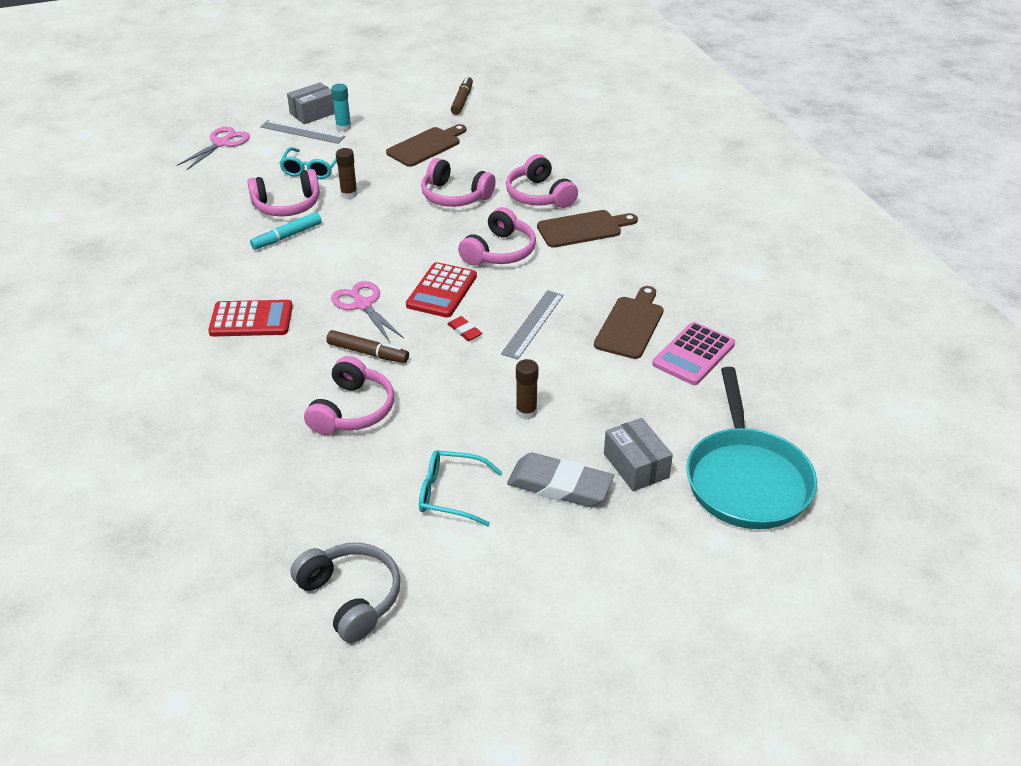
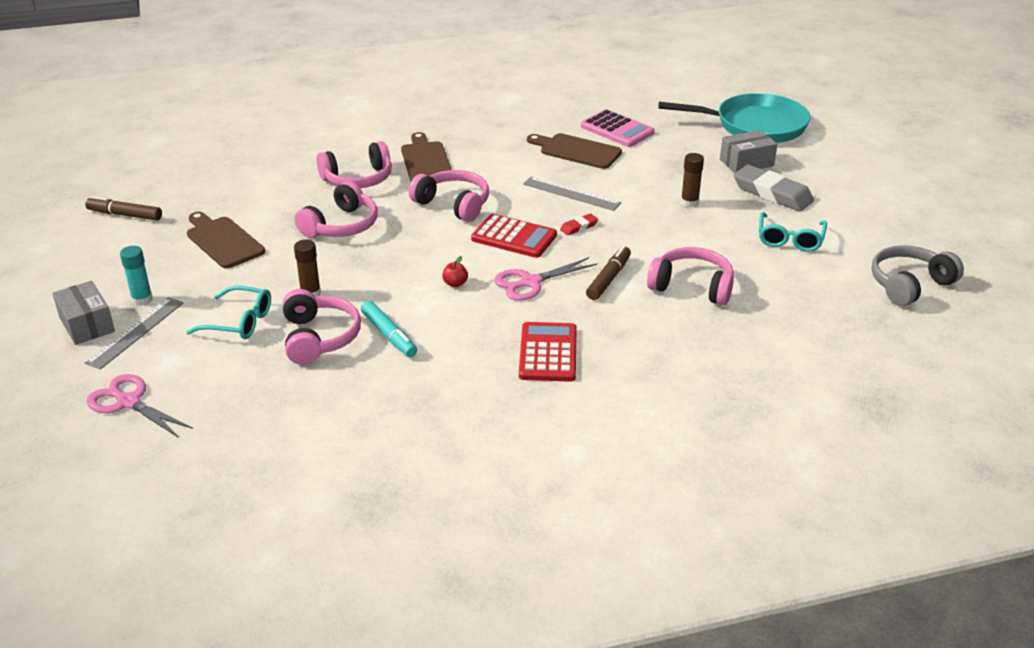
camera: 85 degrees left, 5 degrees down
grey eraser [507,453,614,507] -> grey eraser turned 75 degrees counterclockwise [734,165,814,211]
none -> red apple [442,256,468,287]

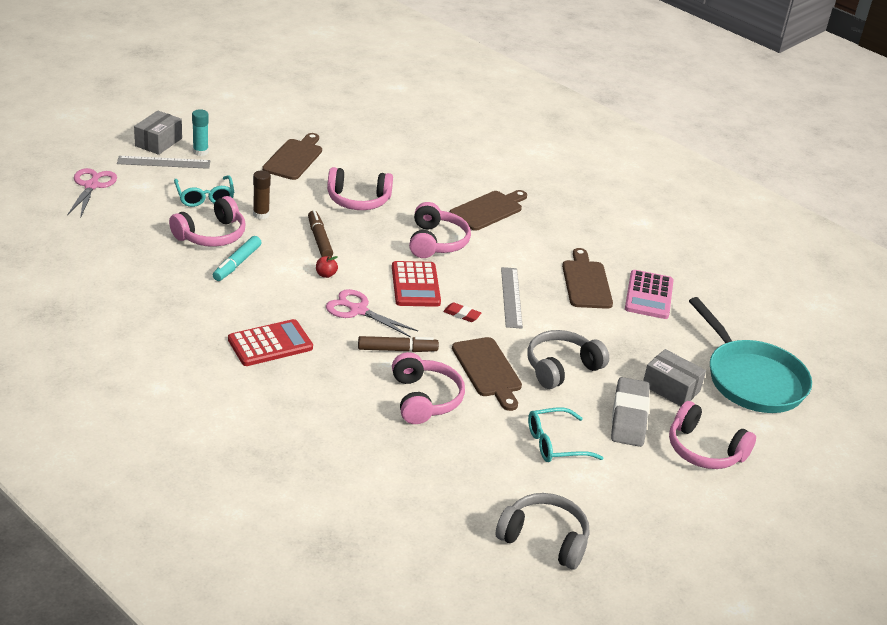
camera: 55 degrees right, 0 degrees up
brown marker [85,196,162,221] -> brown marker moved to [308,210,333,257]
pink headphones [316,141,392,188] -> pink headphones moved to [669,401,756,469]
brown glue stick [681,153,704,207] -> grey headphones [527,330,609,389]
none -> brown cutting board [452,337,522,411]

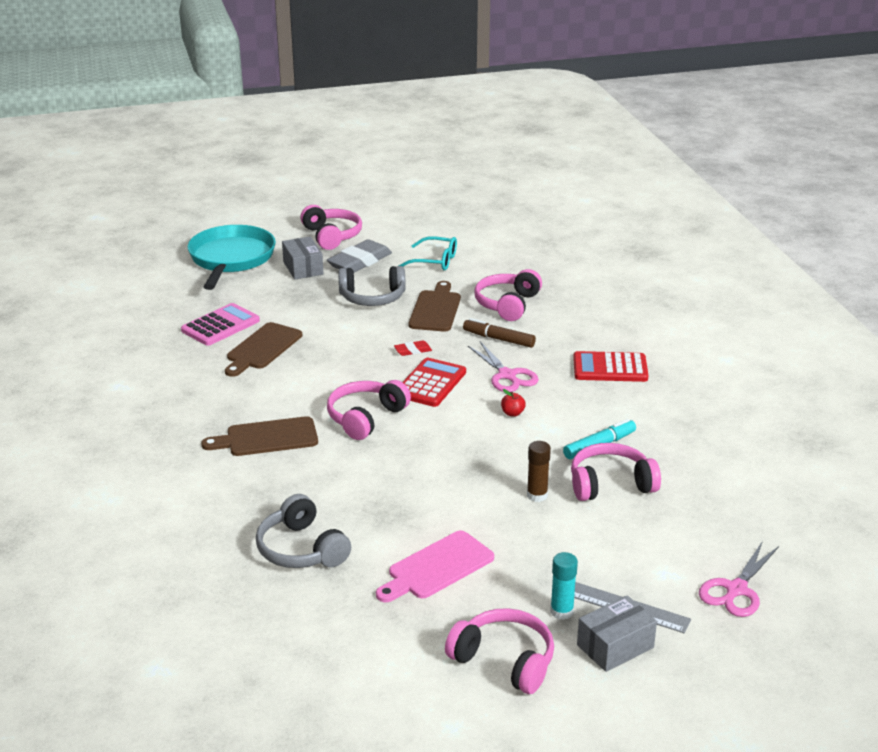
camera: 145 degrees left, 5 degrees down
turquoise glasses [174,175,234,207] -> none
brown cutting board [262,133,322,180] -> pink cutting board [376,531,494,602]
brown marker [308,210,333,257] -> none
pink headphones [327,167,393,210] -> pink headphones moved to [445,608,554,694]
red eraser [443,302,481,322] -> red eraser turned 75 degrees counterclockwise [394,340,432,356]
grey headphones [496,493,589,570] -> grey headphones moved to [256,494,351,568]
grey ruler [501,267,523,328] -> none

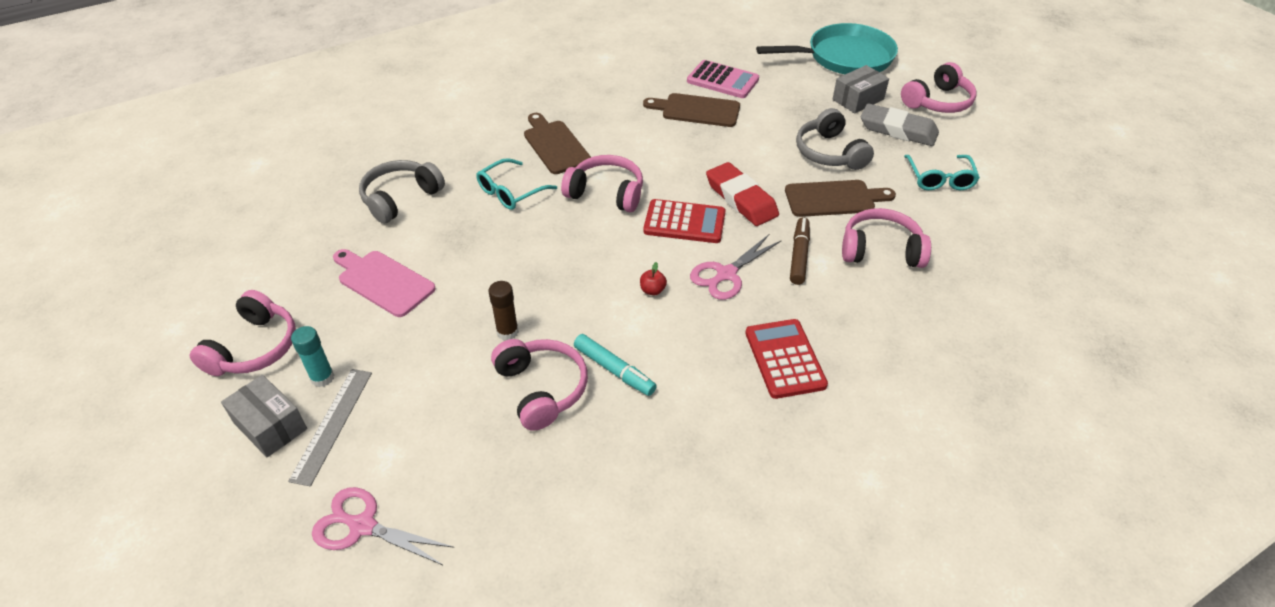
camera: 75 degrees right, 15 degrees up
red eraser [394,340,432,356] -> red eraser [706,162,779,226], size x2.15
none -> turquoise glasses [476,158,557,210]

